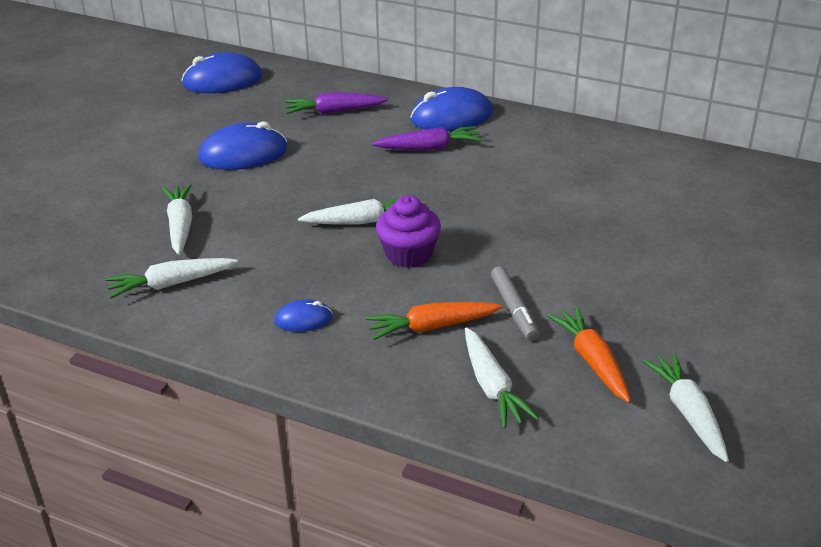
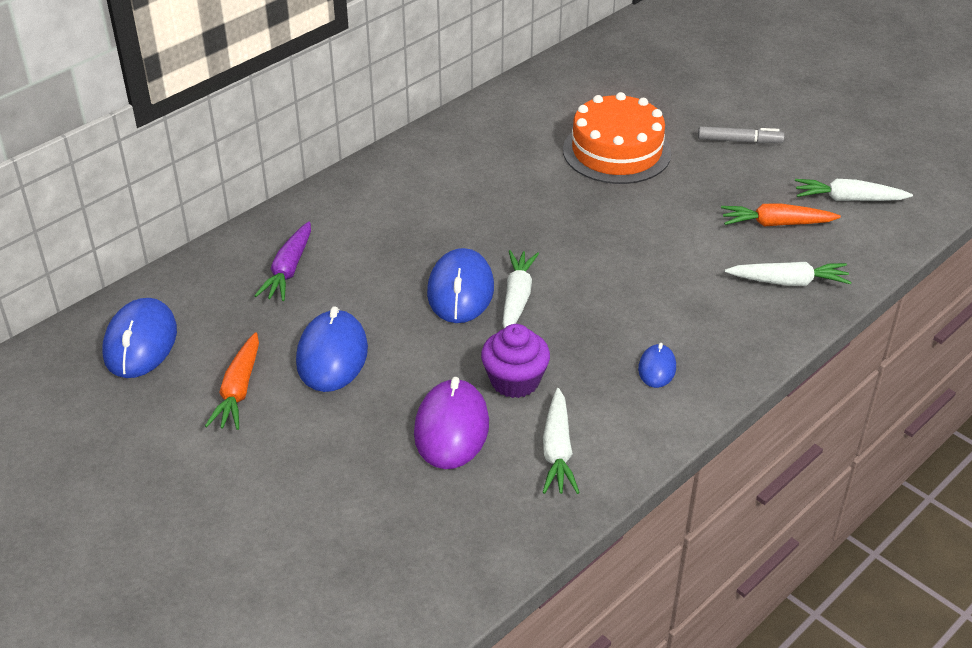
camera: 70 degrees left, 5 degrees up
white carrot [162,184,192,255] -> purple mouse [414,377,489,469]
orange carrot [366,302,503,340] -> orange carrot moved to [205,332,259,430]
purple carrot [372,126,482,150] -> none
purple cupcake [376,195,441,268] -> purple cupcake moved to [481,324,550,398]
blue mouse [410,87,493,131] -> blue mouse moved to [427,248,494,323]
grey marker [491,266,539,341] -> grey marker moved to [698,126,785,144]
none -> orange cake [563,92,671,184]

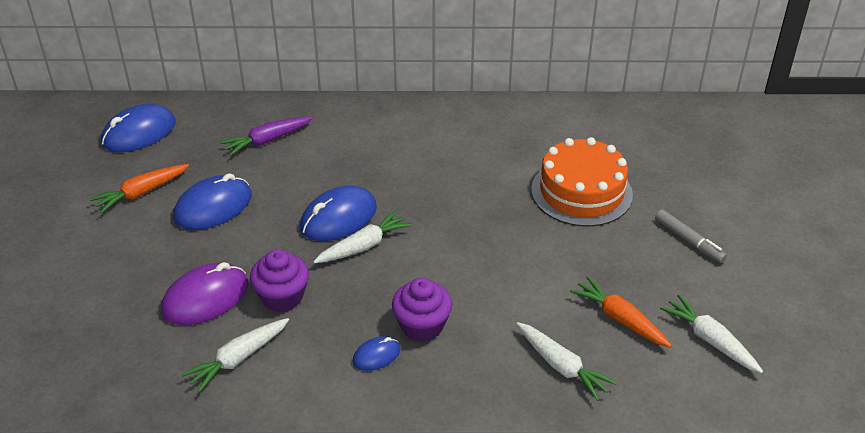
camera: 45 degrees right, 0 degrees up
none -> purple cupcake [392,278,452,342]

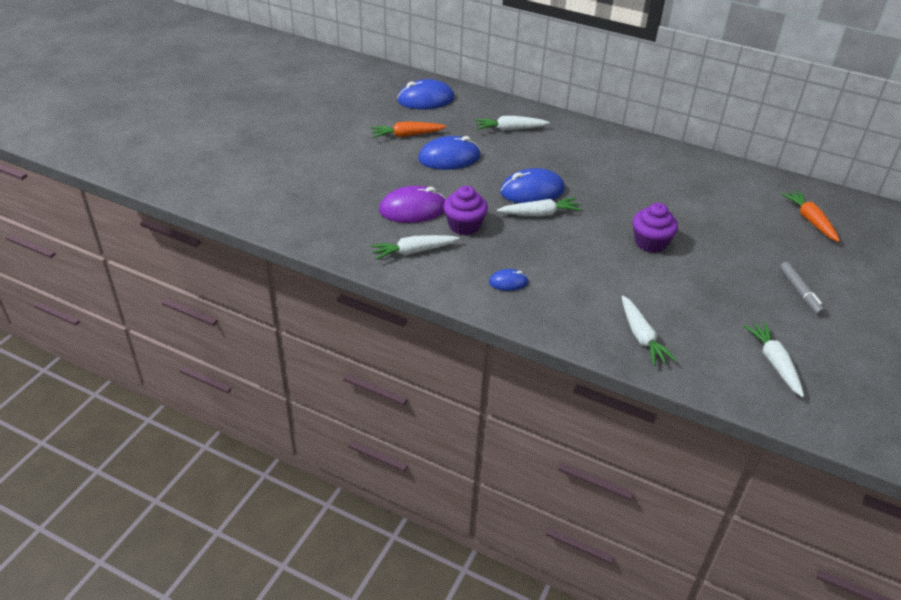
camera: 25 degrees right, 0 degrees up
purple carrot [220,117,313,156] -> white carrot [475,116,550,131]
purple cupcake [392,278,452,342] -> purple cupcake moved to [633,203,678,253]
orange cake [531,137,633,227] -> none
orange carrot [570,276,672,348] -> orange carrot moved to [781,190,840,242]

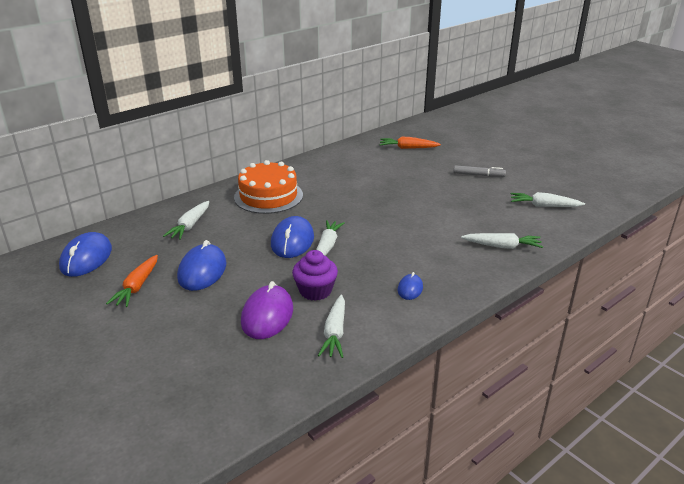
camera: 65 degrees left, 10 degrees down
purple cupcake [633,203,678,253] -> none
none -> orange cake [234,160,303,214]

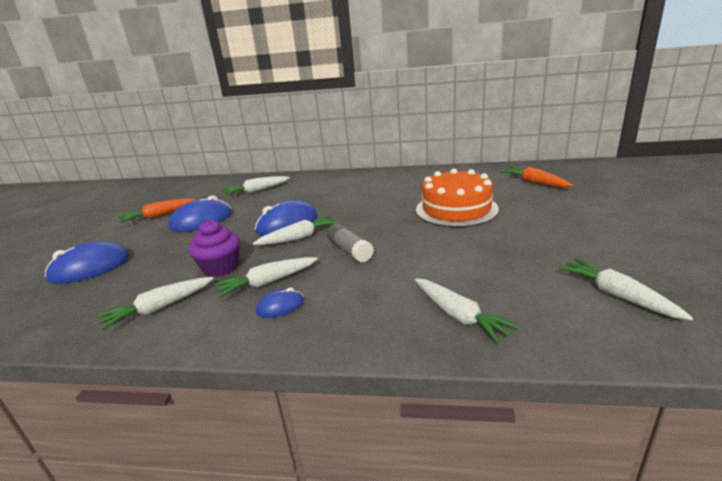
camera: 50 degrees right, 5 degrees down
blue mouse [59,232,112,277] -> blue mouse moved to [45,241,129,284]
orange cake [234,160,303,214] -> orange cake moved to [416,168,499,227]
purple mouse [241,281,293,339] -> none
grey marker [453,165,506,177] -> none
none -> white carrot [214,257,318,297]
none -> grey glue stick [327,223,374,262]

